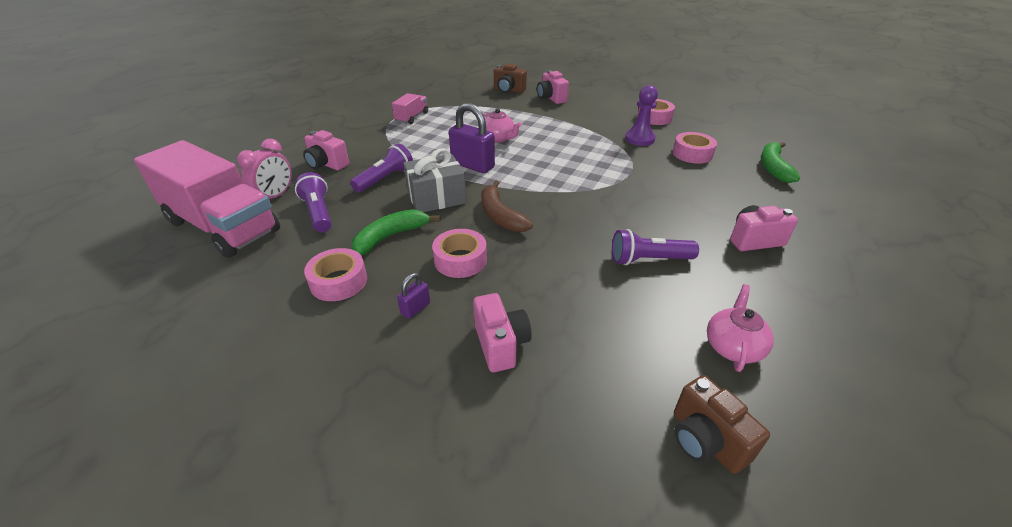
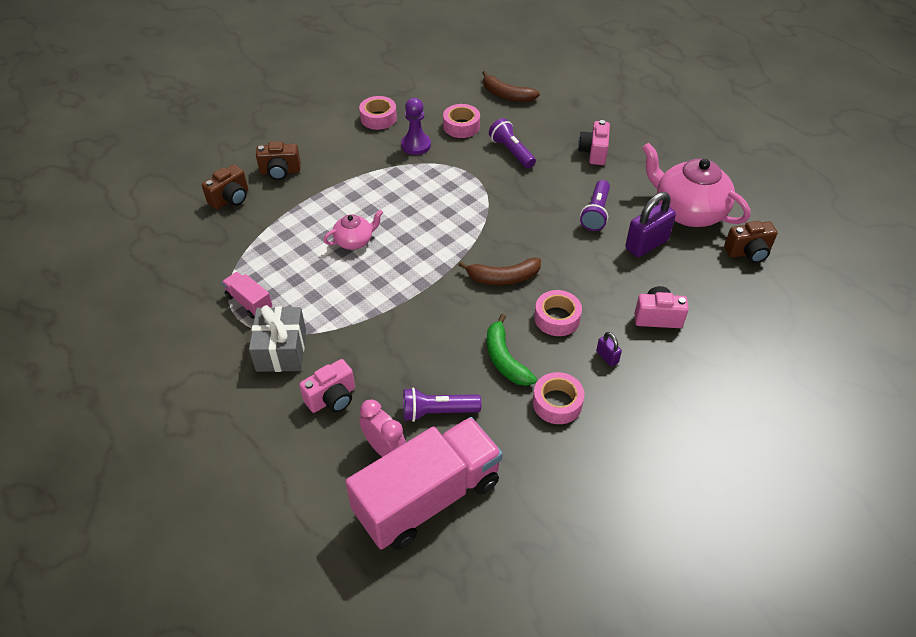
camera: 70 degrees left, 10 degrees up
purple flashlight [350,144,413,193] -> purple flashlight moved to [489,118,536,169]
grey gift [403,148,466,212] -> grey gift moved to [249,305,306,372]
purple padlock [449,103,495,173] -> purple padlock moved to [625,192,676,257]
pink camera [537,70,569,104] -> brown camera [256,141,301,180]
pink teapot [707,284,774,372] -> pink teapot [642,143,751,227], size x1.97
green banana [761,142,800,183] -> brown banana [482,71,540,102]

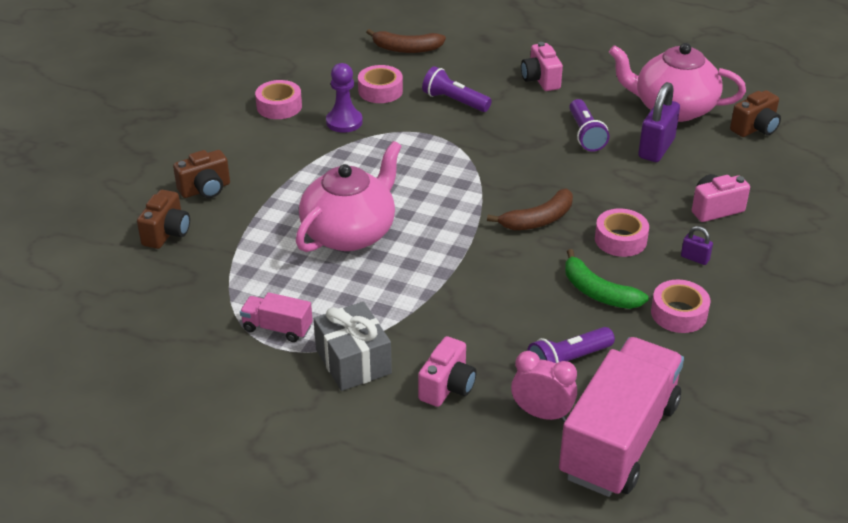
camera: 25 degrees left, 10 degrees down
pink teapot [323,210,383,250] -> pink teapot [296,141,402,252], size x1.97

